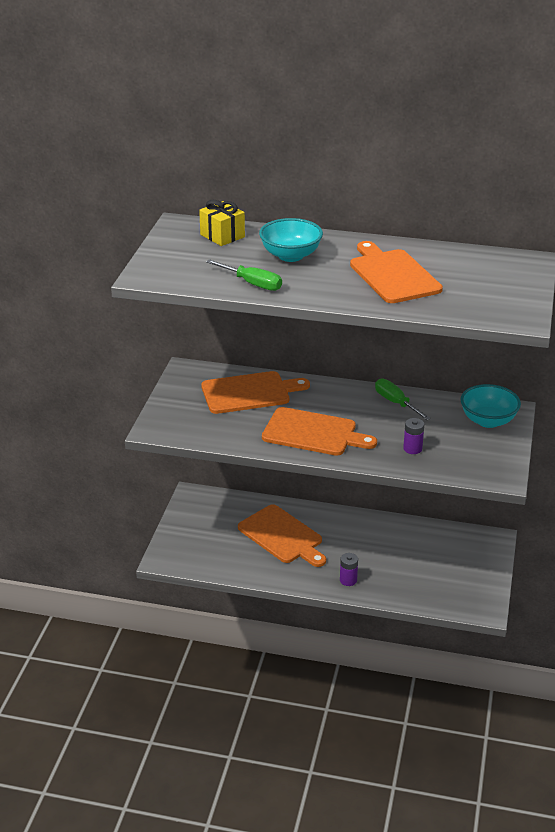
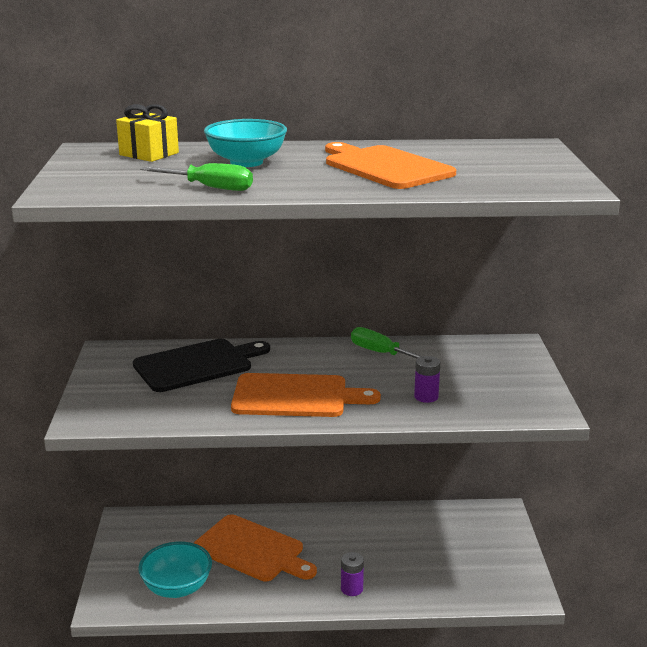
camera: 15 degrees left, 10 degrees down
orange cutting board [201,371,310,414] -> black cutting board [133,339,270,392]
turquoise bowl [460,384,521,428] -> turquoise bowl moved to [138,541,212,598]

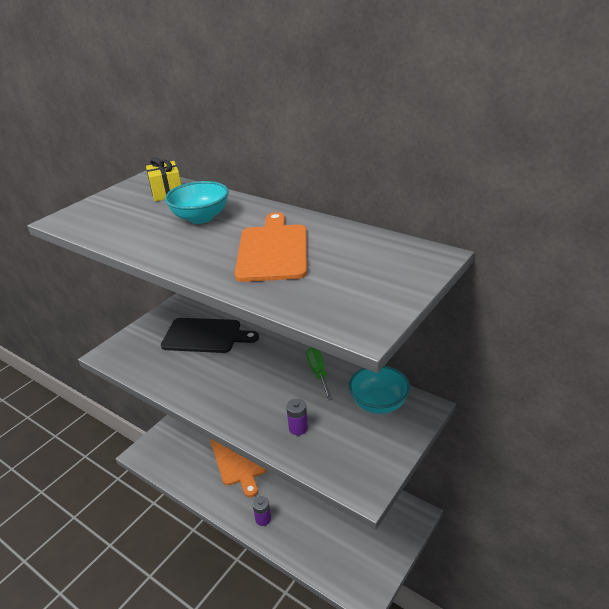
camera: 40 degrees right, 10 degrees up
turquoise bowl [138,541,212,598] -> turquoise bowl moved to [349,366,410,414]
green screwdriver [140,163,253,191] -> none
orange cutting board [231,373,381,417] -> none

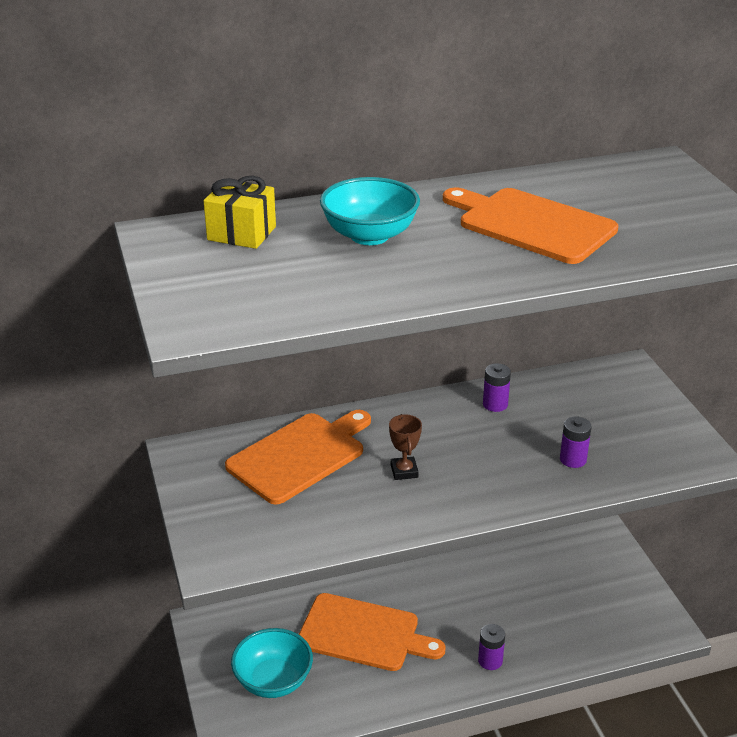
camera: 55 degrees left, 0 degrees up
black cutting board [161,318,259,353] -> orange cutting board [225,410,371,504]
green screwdriver [306,347,333,400] -> purple battery [483,363,511,412]
turquoise bowl [349,366,410,414] -> turquoise bowl moved to [231,628,313,698]
none -> brown trophy [389,414,422,480]

